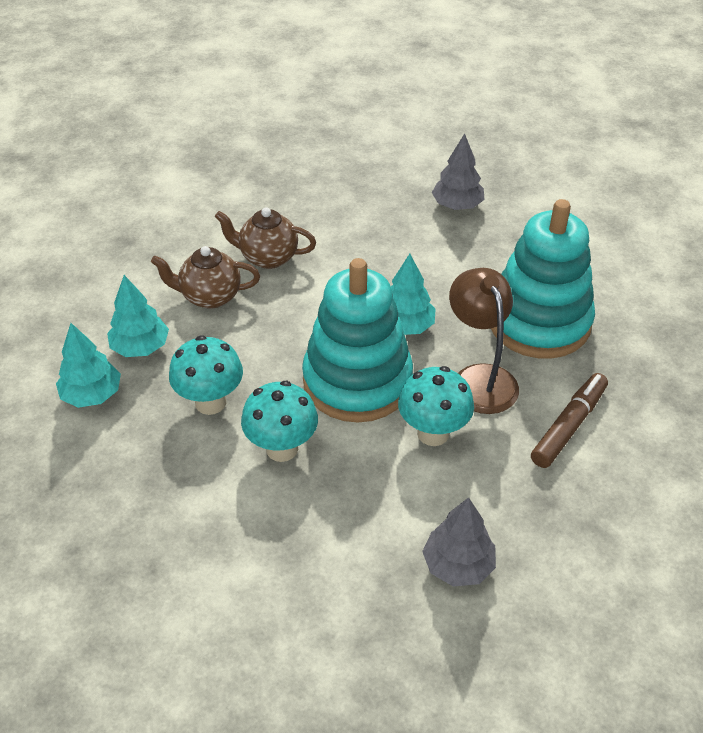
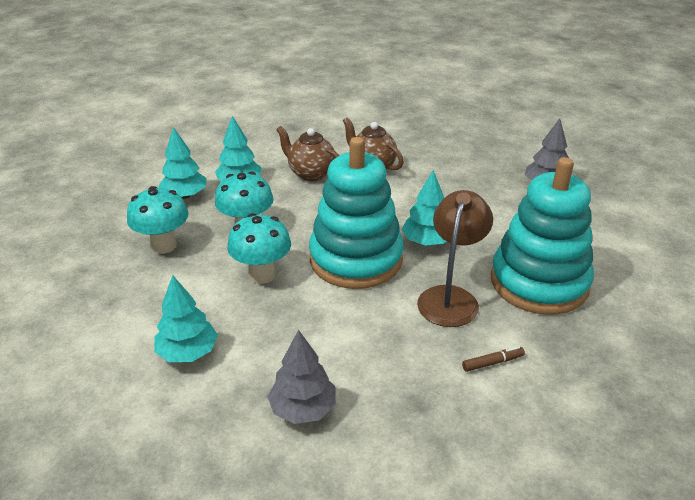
camera: 35 degrees right, 10 degrees down
turquoise mushroom [398,366,474,446] -> turquoise mushroom moved to [127,186,189,254]
brown marker [531,373,608,468] -> brown marker [462,346,525,372], size x0.52
none -> turquoise tree [154,275,218,362]

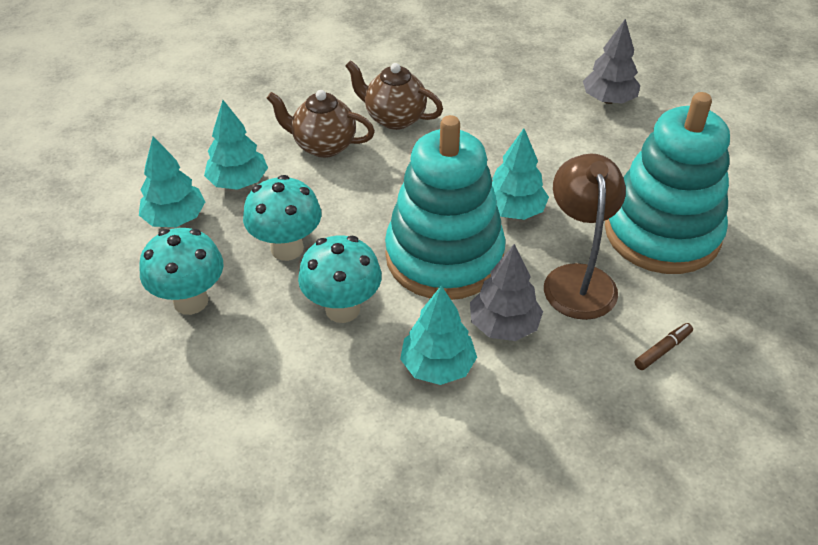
camera: 20 degrees left, 10 degrees up
turquoise tree [154,275,218,362] -> turquoise tree moved to [400,286,477,385]
grey tree [267,330,336,424] -> grey tree moved to [470,244,543,341]

